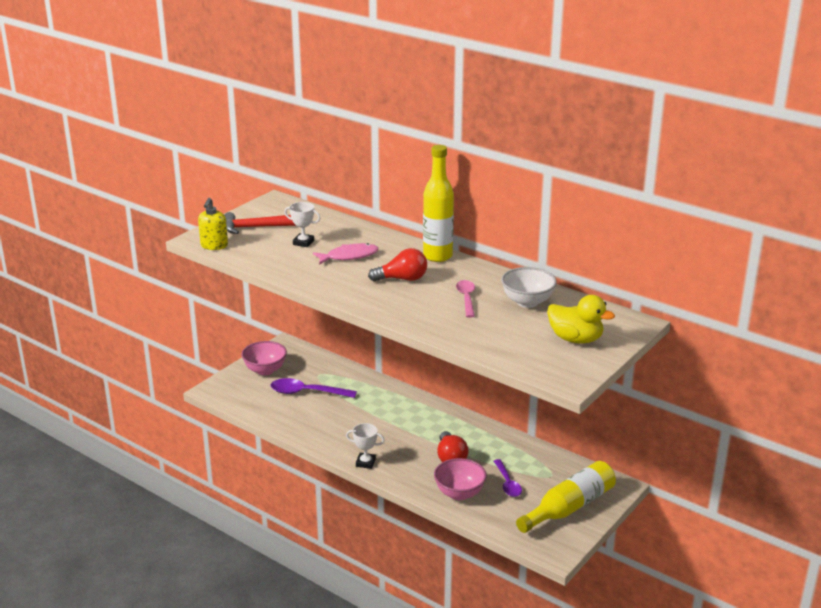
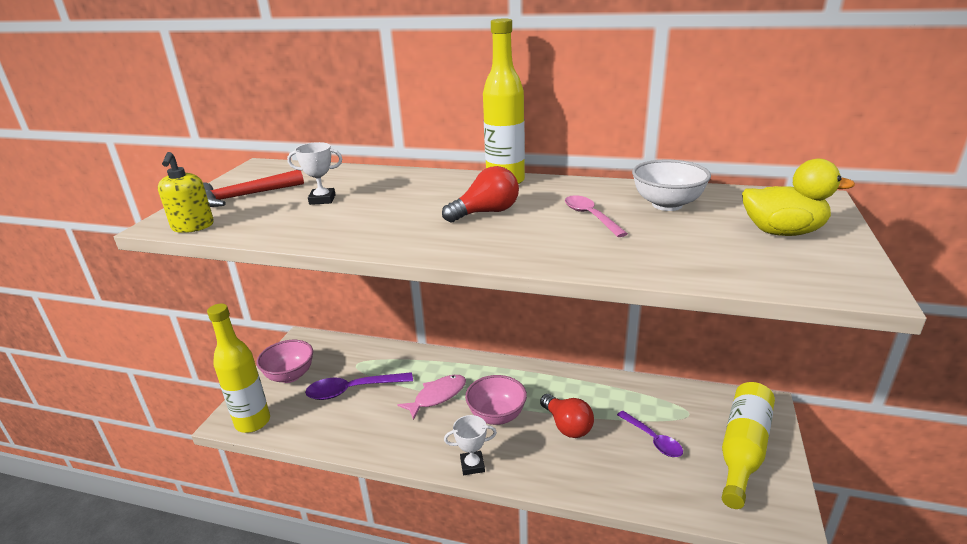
camera: 20 degrees left, 0 degrees up
pink fish [313,243,379,265] -> pink fish moved to [398,375,466,420]
pink bowl [434,458,487,500] -> pink bowl moved to [465,375,527,425]
none -> yellow bottle [207,304,270,433]

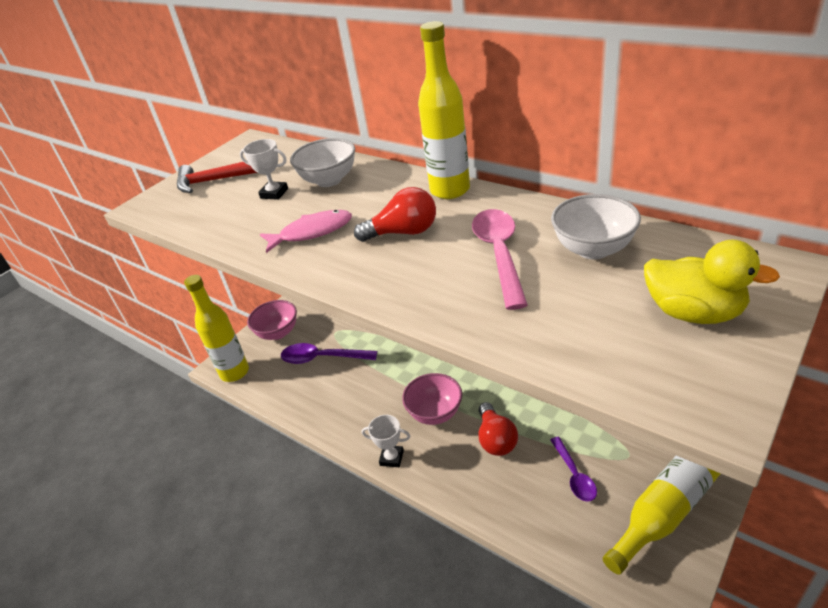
camera: 25 degrees right, 10 degrees up
yellow soap dispenser [158,152,214,233] -> none
pink fish [398,375,466,420] -> pink fish moved to [260,210,352,253]
pink spoon [565,195,628,237] -> pink spoon [472,209,528,310], size x1.52
none -> white bowl [290,138,355,187]

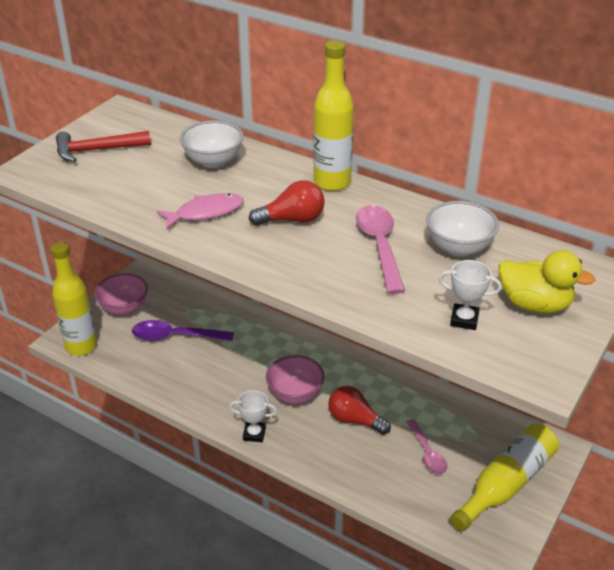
camera: 10 degrees left, 0 degrees up
white trophy [240,139,288,200] -> white trophy moved to [439,260,502,330]
red light bulb [478,402,518,456] -> red light bulb turned 135 degrees clockwise [328,386,391,435]
purple spoon [550,436,597,502] -> pink spoon [406,419,447,475]

